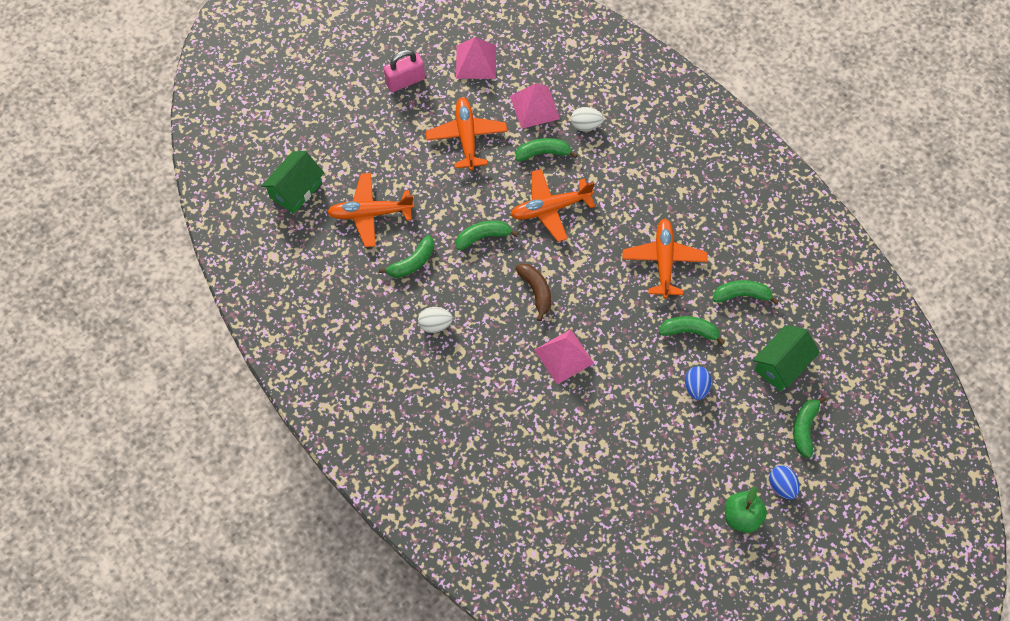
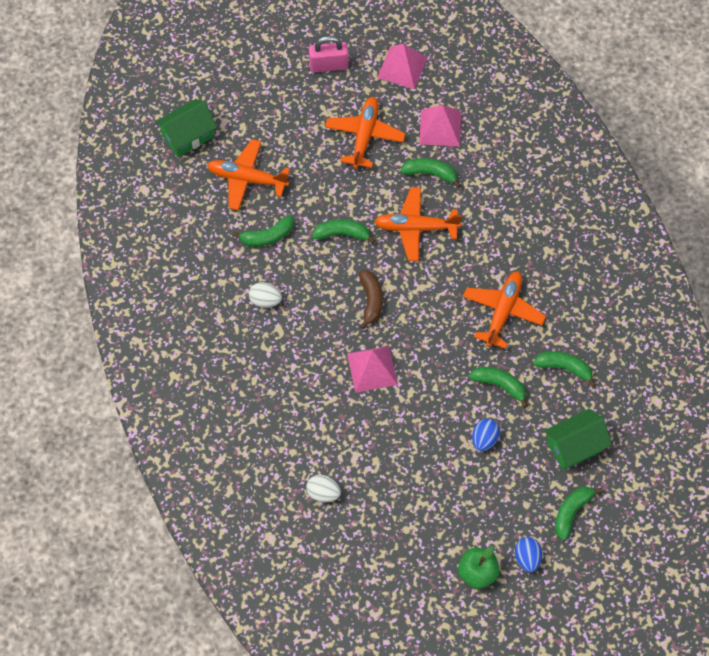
camera: 20 degrees right, 0 degrees up
white egg [571,107,603,131] -> white egg moved to [306,475,341,502]

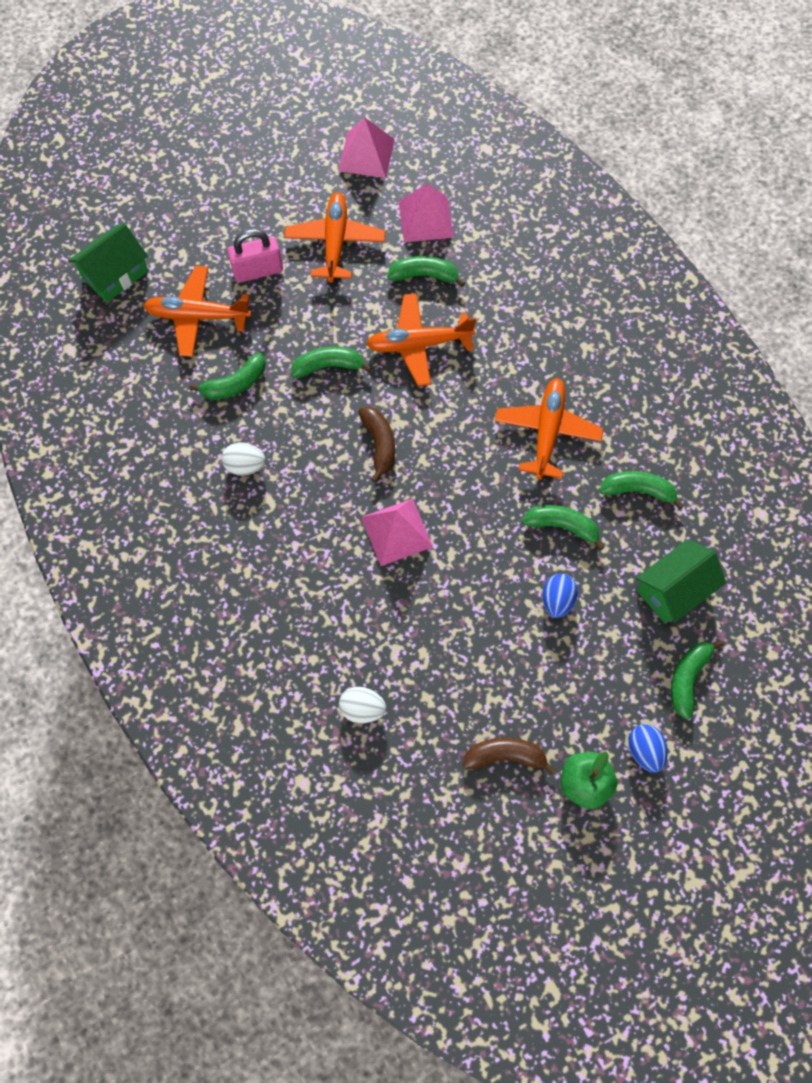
camera: 10 degrees left, 5 degrees up
pink padlock [309,36,349,72] -> pink padlock moved to [227,229,283,283]
none -> brown banana [463,737,556,775]

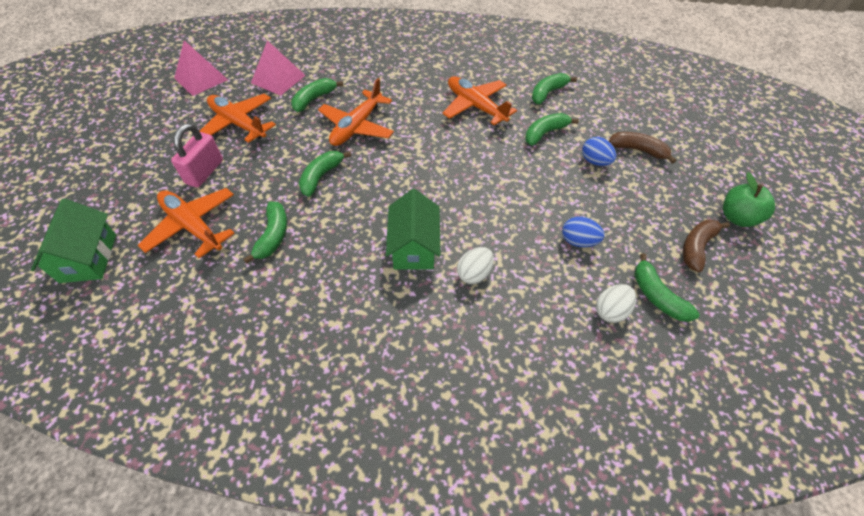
camera: 55 degrees left, 15 degrees down
orange plane [144,266,251,357] -> orange plane turned 90 degrees clockwise [138,188,235,258]
white egg [222,443,266,476] -> white egg moved to [457,247,494,284]
brown banana [358,406,395,483] -> brown banana moved to [609,132,676,164]
pink pyramid [361,498,433,566] -> none
blue egg [628,724,668,773] -> blue egg moved to [562,216,605,247]
green house [636,539,726,624] -> green house moved to [386,189,441,270]
green banana [671,640,723,720] -> green banana moved to [634,253,700,322]

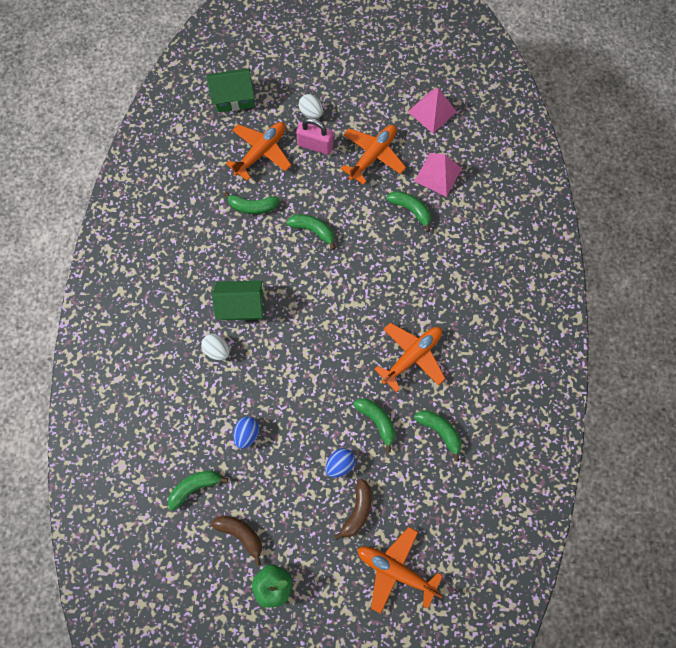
camera: 90 degrees right, 20 degrees up
orange plane [318,78,394,146] -> orange plane moved to [357,527,443,614]
white egg [596,284,636,323] -> white egg moved to [299,94,323,119]

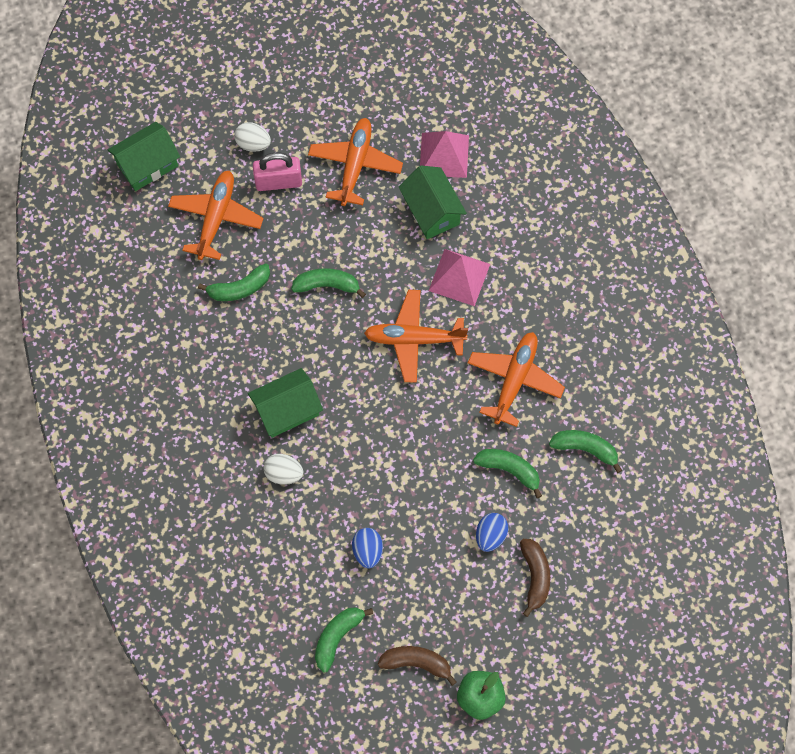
camera: 25 degrees left, 5 degrees down
orange plane [357,527,443,614] -> orange plane moved to [364,290,468,383]
green banana [386,191,431,232] -> green house [398,166,467,239]
pink pyramid [408,88,457,133] -> pink pyramid moved to [429,249,490,306]

